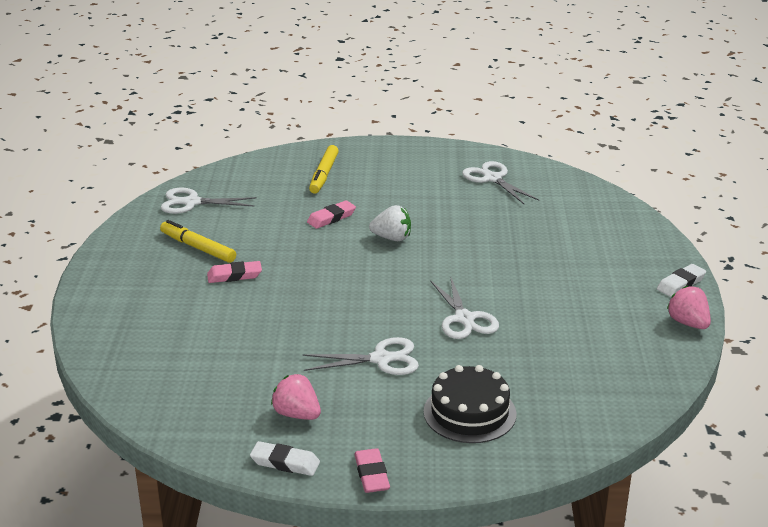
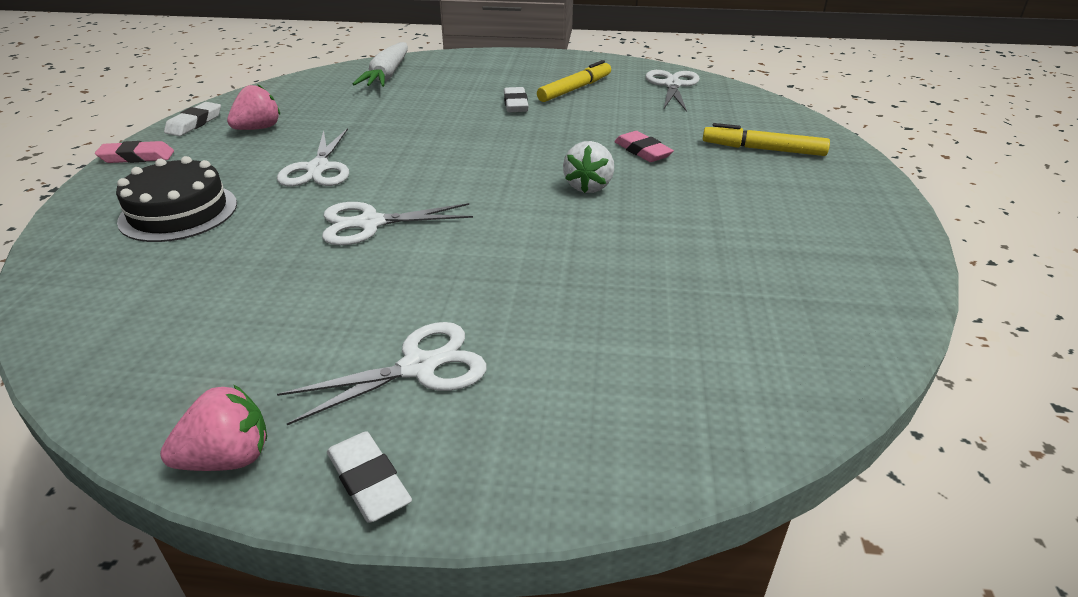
camera: 95 degrees right, 5 degrees up
pink eraser [207,261,262,283] -> white eraser [504,87,529,112]
white scissors [462,161,539,204] -> white scissors moved to [277,322,487,425]
none -> white carrot [353,42,408,87]

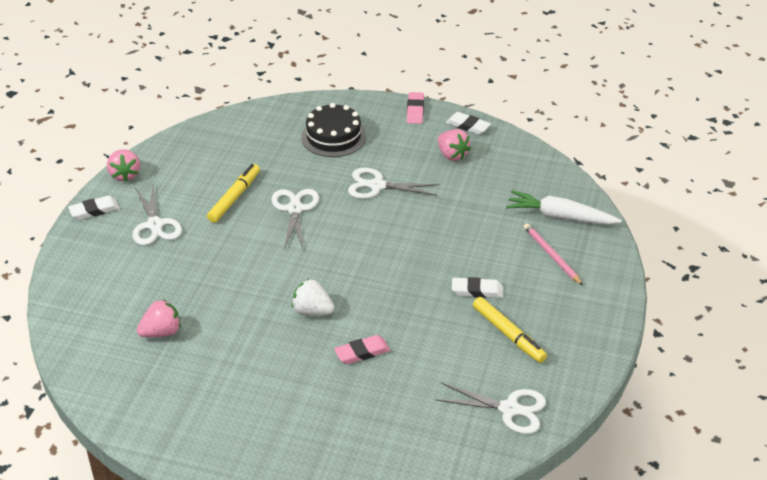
camera: 100 degrees right, 5 degrees up
yellow marker [703,123,830,156] -> yellow marker moved to [207,164,260,223]
none -> pink strawberry [137,299,181,337]
none -> pink pencil [524,223,583,285]

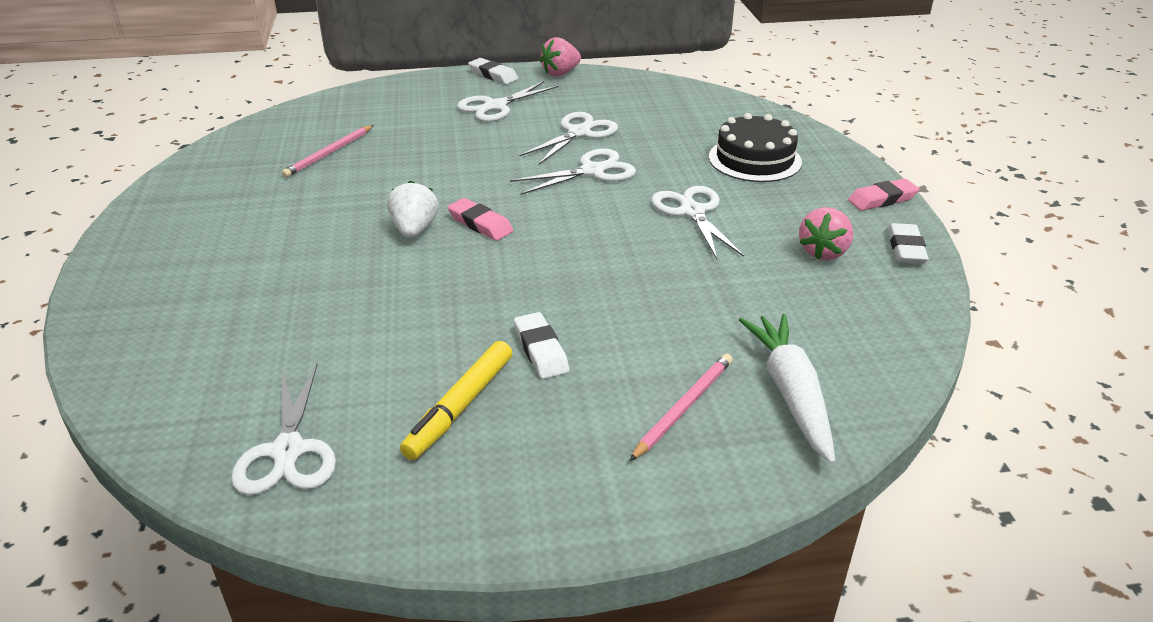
camera: 65 degrees right, 5 degrees down
pink strawberry [137,299,181,337] -> pink pencil [282,125,374,177]
yellow marker [207,164,260,223] -> white scissors [519,112,618,164]
pink eraser [334,335,390,364] -> pink eraser moved to [448,198,513,241]

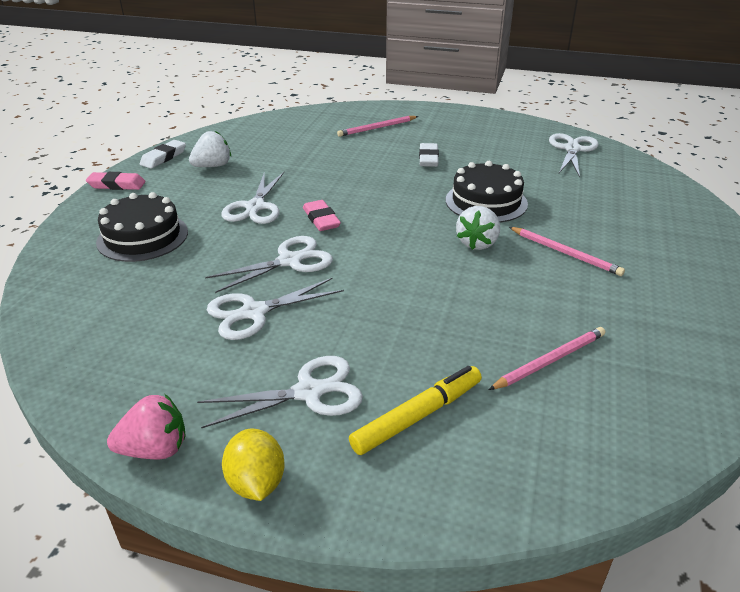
camera: 155 degrees left, 0 degrees up
yellow marker [400,341,512,460] -> yellow marker moved to [349,366,482,455]
pink eraser [448,198,513,241] -> pink eraser moved to [303,200,341,231]
white eraser [468,58,518,84] -> yellow lemon [222,428,285,501]
white scissors [510,148,636,195] -> white scissors turned 150 degrees clockwise [205,236,333,293]
white carrot [739,314,835,464] -> none
pink strawberry [799,207,853,260] -> white strawberry [189,131,231,167]
none -> black cake [446,161,528,222]
none -> pink pencil [509,227,625,276]

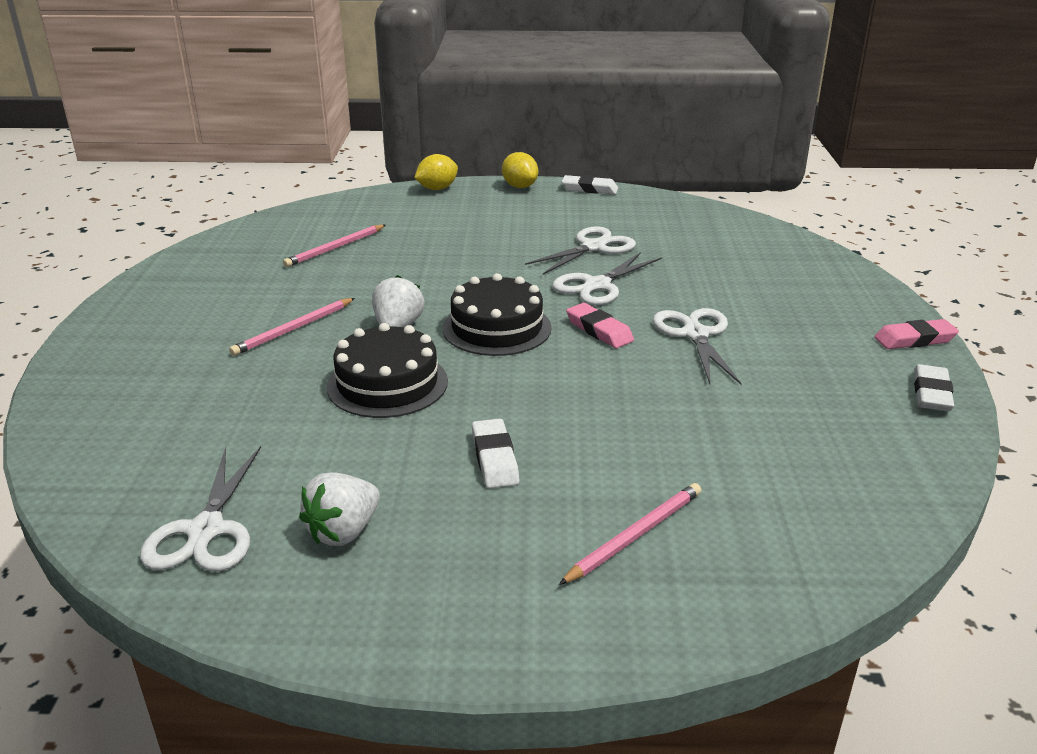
camera: 165 degrees right, 5 degrees down
black cake [96,192,188,262] -> black cake moved to [443,273,552,356]
pink strawberry [107,394,186,459] -> white eraser [561,175,618,194]
white strawberry [189,131,231,167] -> white strawberry moved to [299,473,380,546]
white scissors [197,356,363,428] -> none
yellow marker [349,366,482,455] -> none
pink pencil [509,227,625,276] -> pink pencil turned 75 degrees counterclockwise [229,298,355,356]
none -> yellow lemon [414,154,458,190]

